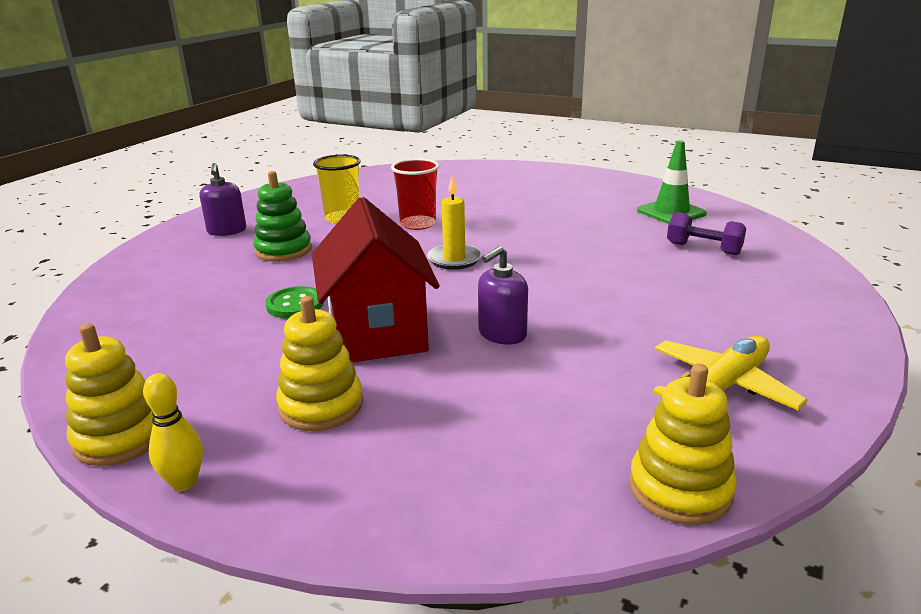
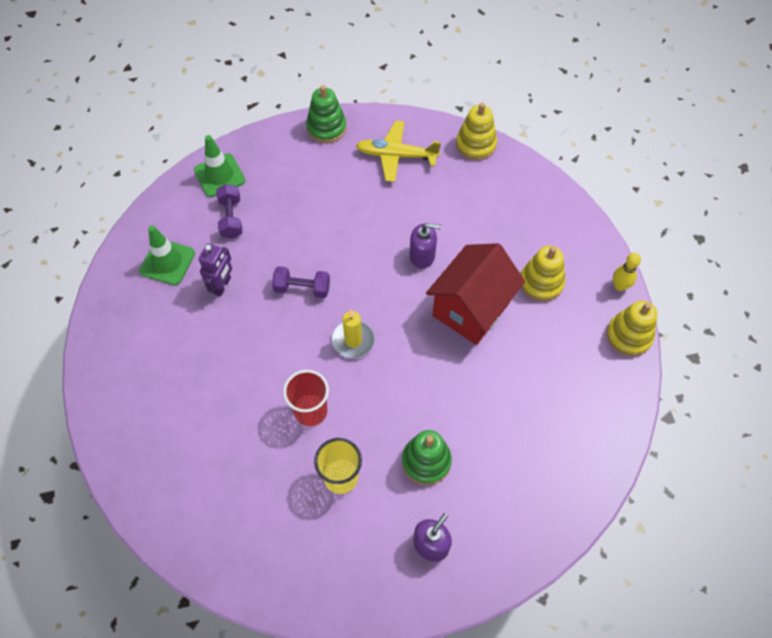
camera: 130 degrees left, 35 degrees up
green button [265,286,324,319] -> none
none -> green traffic cone [194,135,245,197]
none -> purple robot [199,244,232,296]
none -> purple dumbbell [272,266,330,298]
none -> green stacking toy [306,85,347,143]

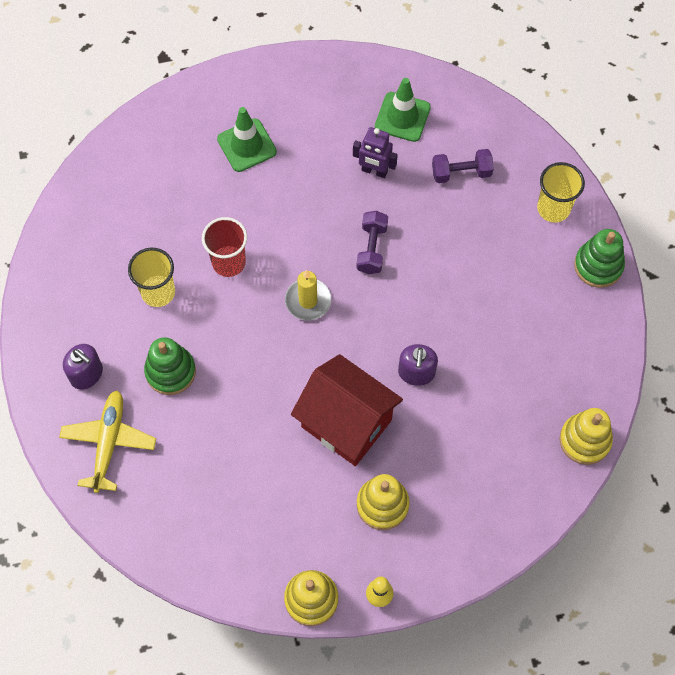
camera: 90 degrees right, 5 degrees up
green traffic cone [194,135,245,197] -> green traffic cone moved to [217,107,277,172]
yellow plane [356,121,441,182] -> yellow plane moved to [59,390,156,493]
none -> yellow cup [537,162,585,223]

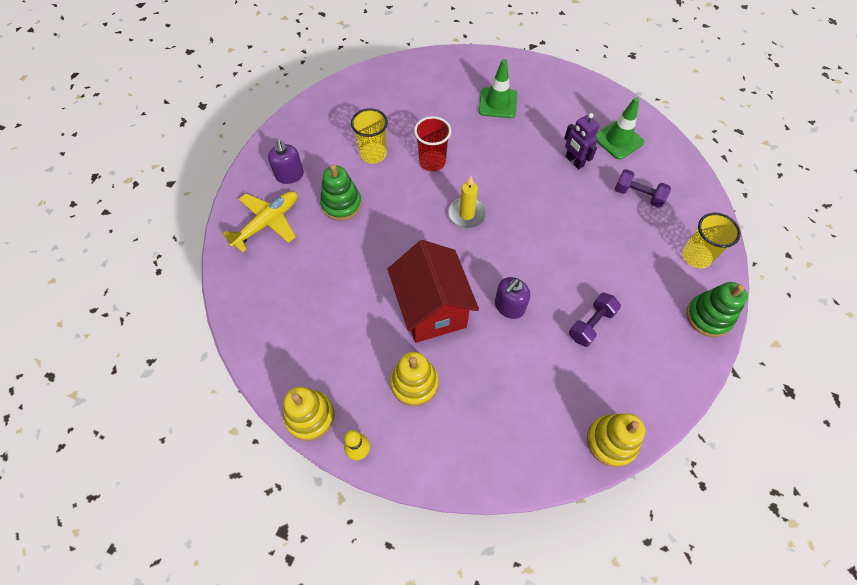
camera: 35 degrees right, 5 degrees down
purple dumbbell [356,211,388,274] -> purple dumbbell moved to [569,293,621,347]

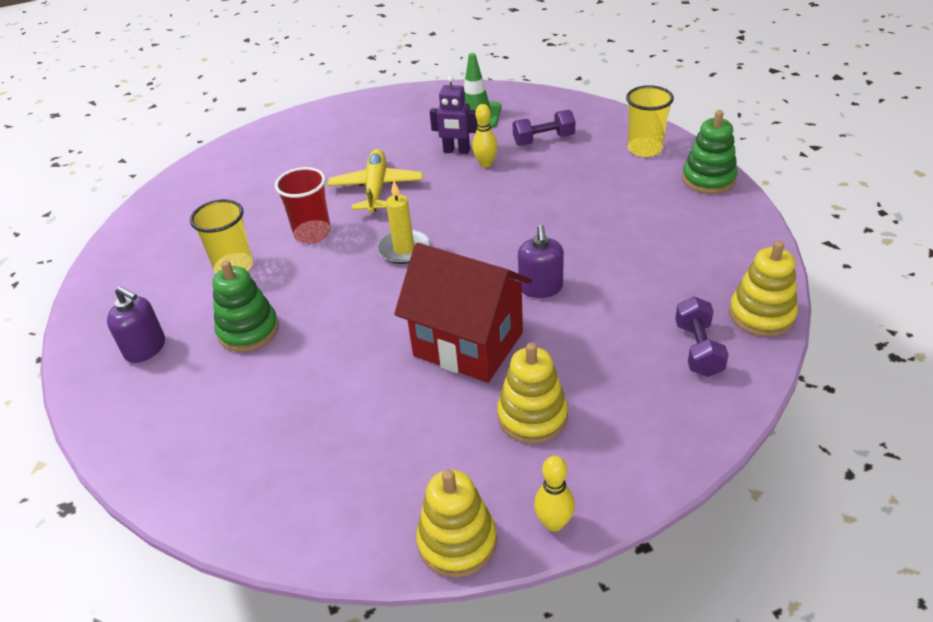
camera: 40 degrees left, 20 degrees down
yellow plane [223,191,297,253] -> yellow plane moved to [328,149,423,213]
green traffic cone [479,59,517,118] -> none
purple dumbbell [569,293,621,347] -> purple dumbbell moved to [675,297,729,377]
none -> yellow bowling pin [472,104,498,167]

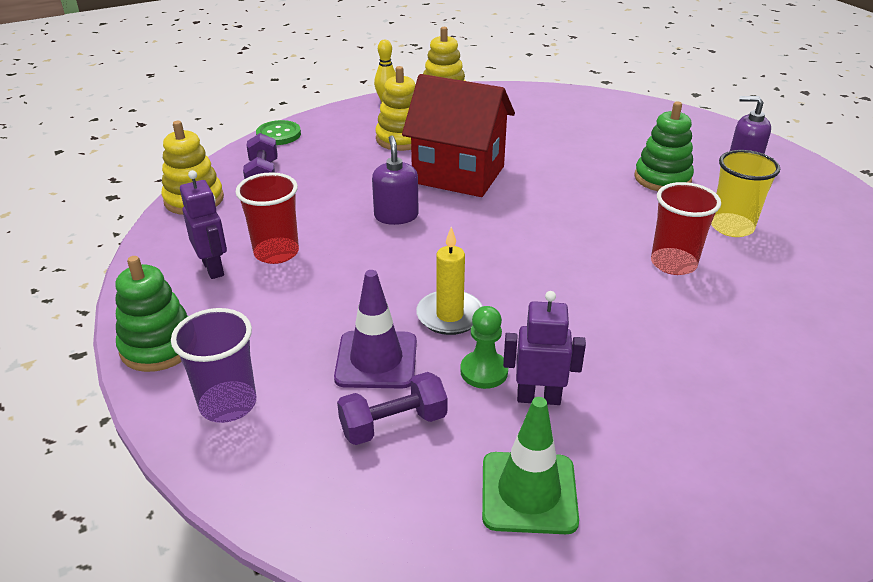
camera: 170 degrees right, 5 degrees down
yellow plane [328,149,423,213] -> none
yellow candle [377,180,430,264] -> yellow candle moved to [416,227,483,335]
yellow bowling pin [472,104,498,167] -> green pawn [460,306,508,389]
yellow cup [626,85,674,157] -> purple cup [171,308,256,423]
none -> purple robot [180,170,227,279]
none -> red cup [235,172,299,264]
none -> green button [256,120,301,145]
none -> purple traffic cone [334,270,417,389]

